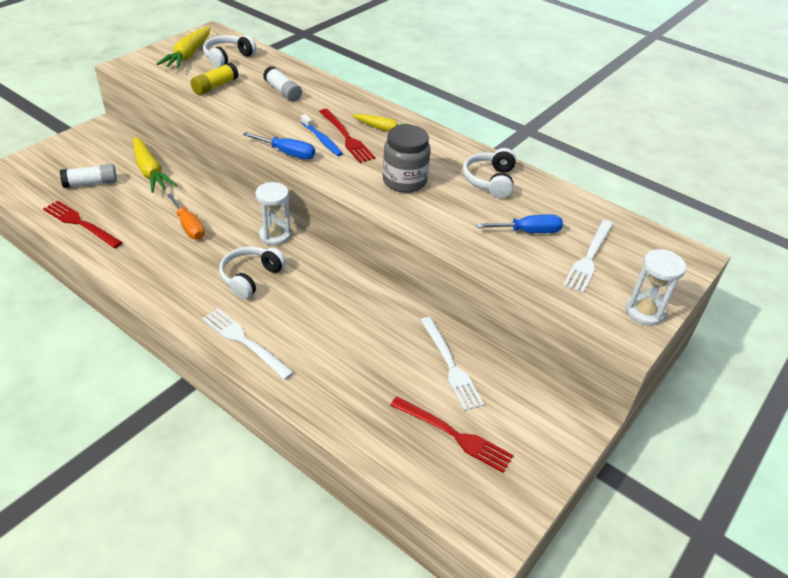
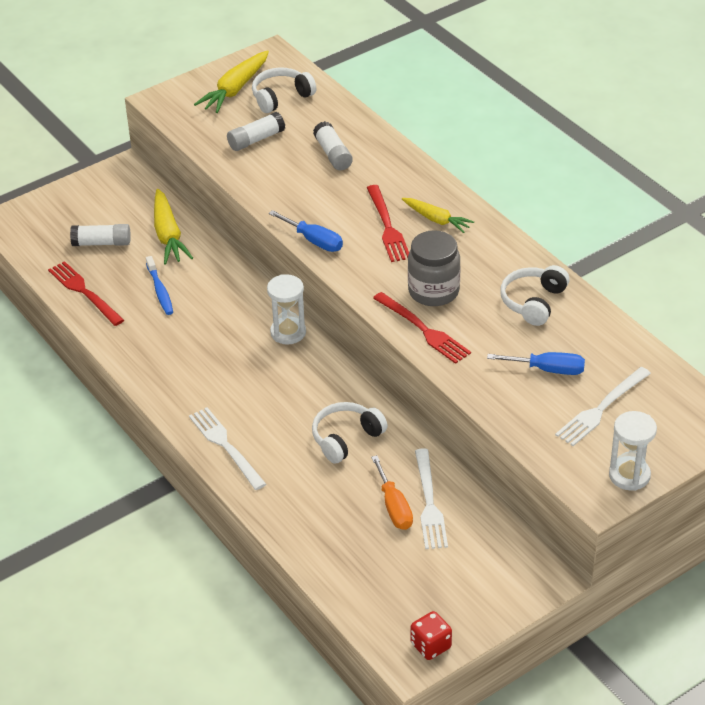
camera: 20 degrees right, 0 degrees up
orange screwdriver [167,193,205,240] -> orange screwdriver moved to [371,455,413,530]
yellow glue stick [191,62,239,95] -> white glue stick [227,112,285,151]
white headphones [219,247,286,299] -> white headphones moved to [312,402,388,464]
blue toothbrush [301,114,343,156] -> blue toothbrush moved to [146,256,173,315]
red fork [390,396,514,473] -> red fork moved to [373,292,471,364]
none -> red dice [410,611,452,660]

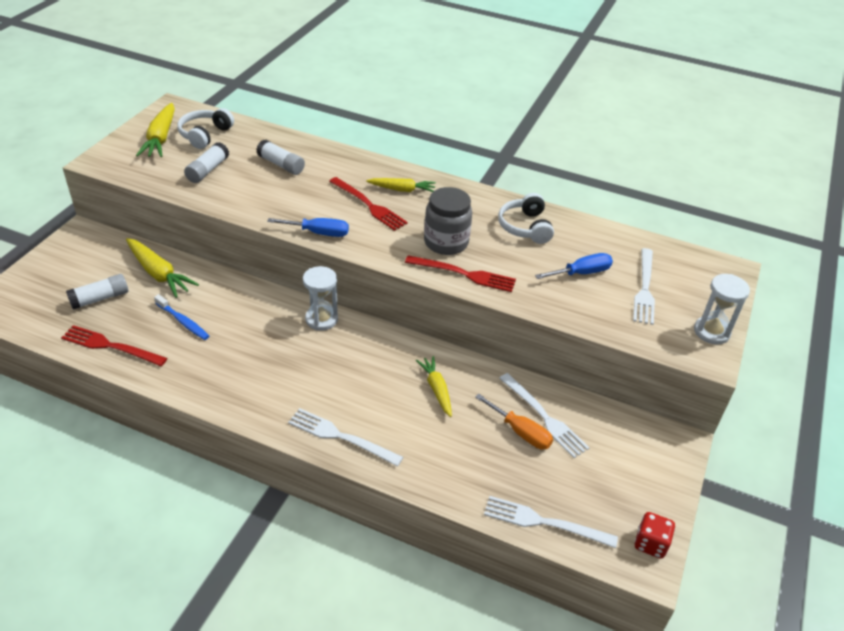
camera: 35 degrees left, 0 degrees up
white headphones [312,402,388,464] -> yellow carrot [416,356,452,417]
none -> white fork [484,496,618,548]

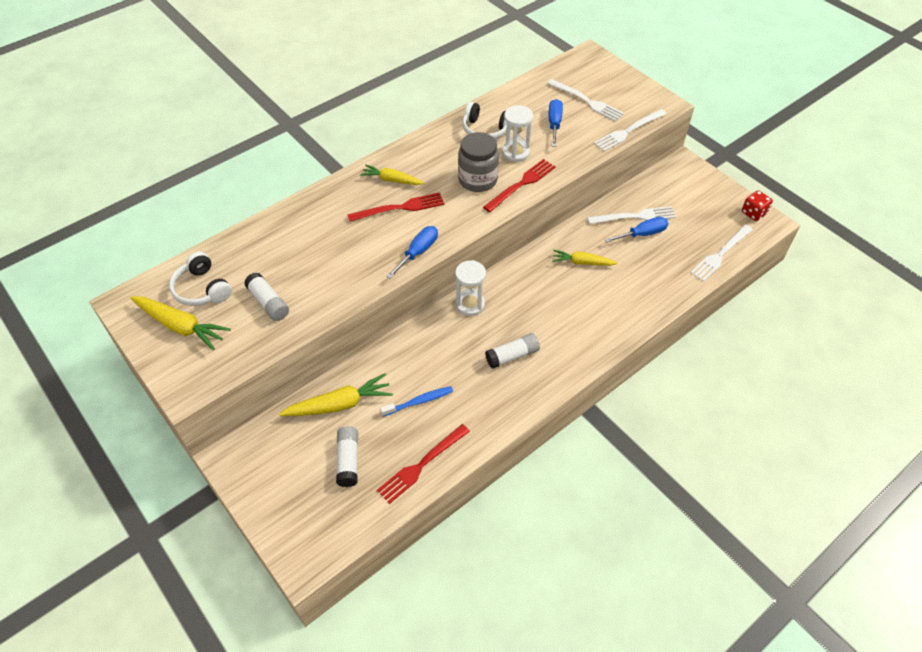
camera: 60 degrees left, 10 degrees up
white glue stick [256,140,305,175] -> white glue stick moved to [485,333,540,369]
white fork [288,408,403,467] -> white fork moved to [594,109,666,151]
yellow carrot [366,178,436,192] -> yellow carrot turned 105 degrees counterclockwise [360,165,424,185]
orange screwdriver [475,394,553,449] -> blue screwdriver [605,217,668,243]
white hourglass [694,274,750,344] -> white hourglass moved to [502,105,533,162]

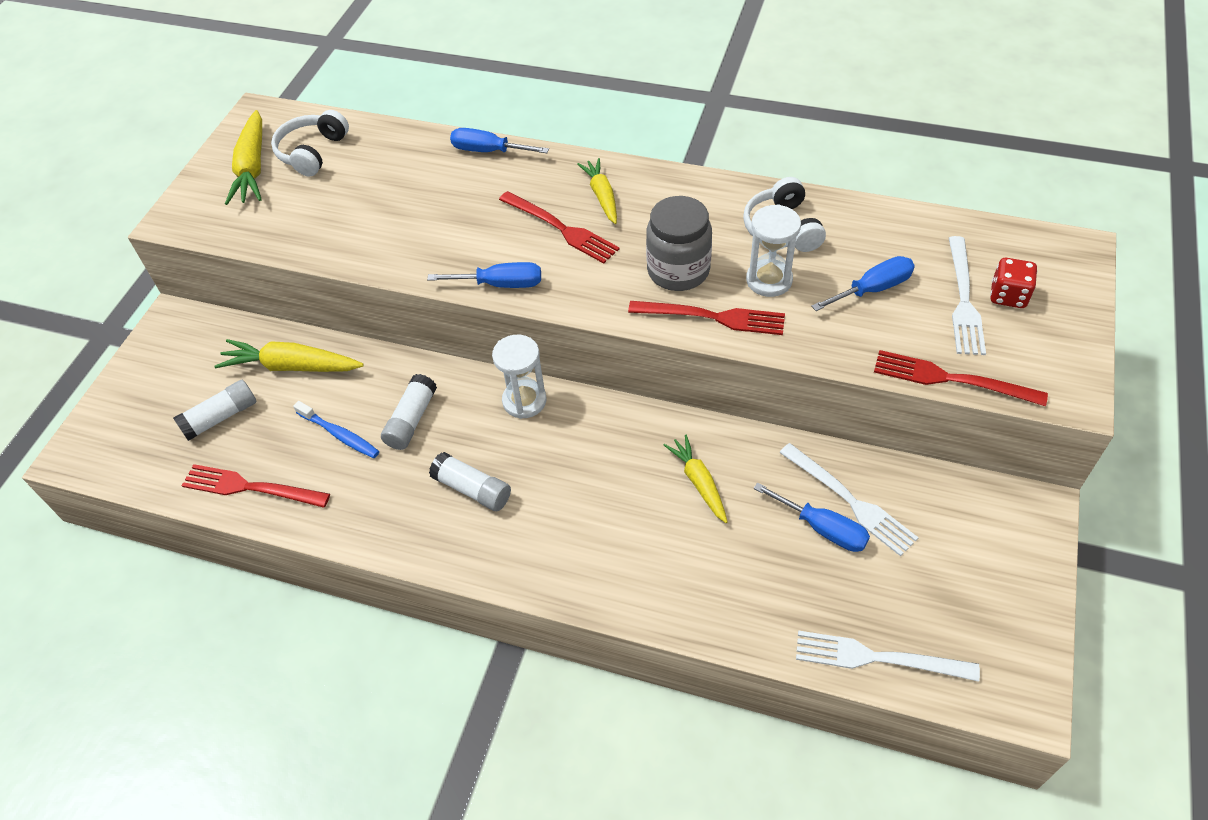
camera: 60 degrees right, 0 degrees up
white glue stick [244,272,289,321] -> white glue stick moved to [381,374,437,450]
yellow carrot [279,373,393,416] -> yellow carrot turned 150 degrees clockwise [215,339,364,372]
white fork [594,109,666,151] -> red fork [874,350,1048,406]
red dice [742,190,773,221] -> red dice moved to [990,258,1037,308]
none -> blue screwdriver [450,128,549,153]

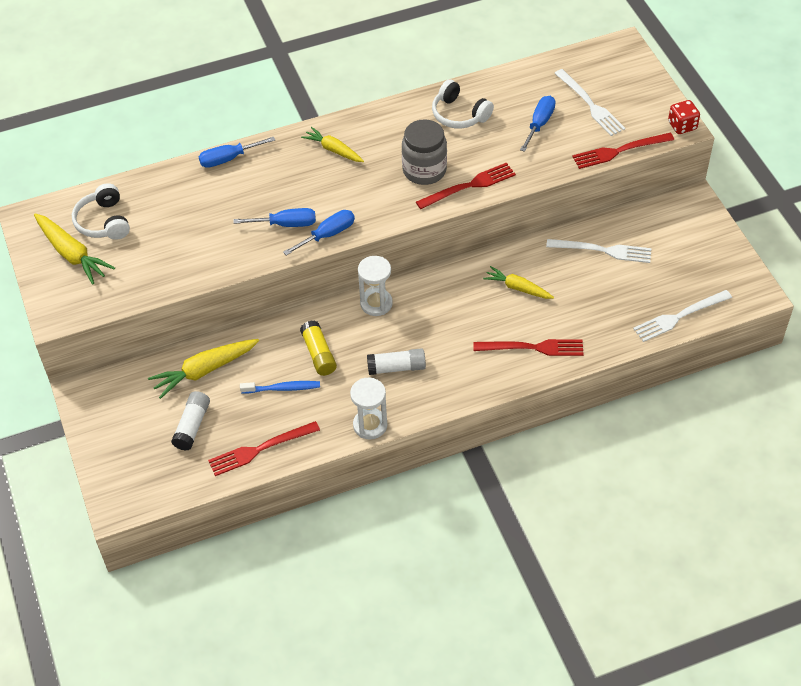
camera: 40 degrees left, 0 degrees up
white glue stick [381,374,437,450] -> yellow glue stick [300,320,337,376]
red fork [499,191,620,264] -> red fork moved to [473,339,584,356]
white hourglass [746,204,801,297] -> white hourglass moved to [350,378,387,440]
blue screwdriver [754,483,870,552] -> blue screwdriver moved to [233,208,316,227]
red dice [990,258,1037,308] -> red dice moved to [668,100,700,134]

